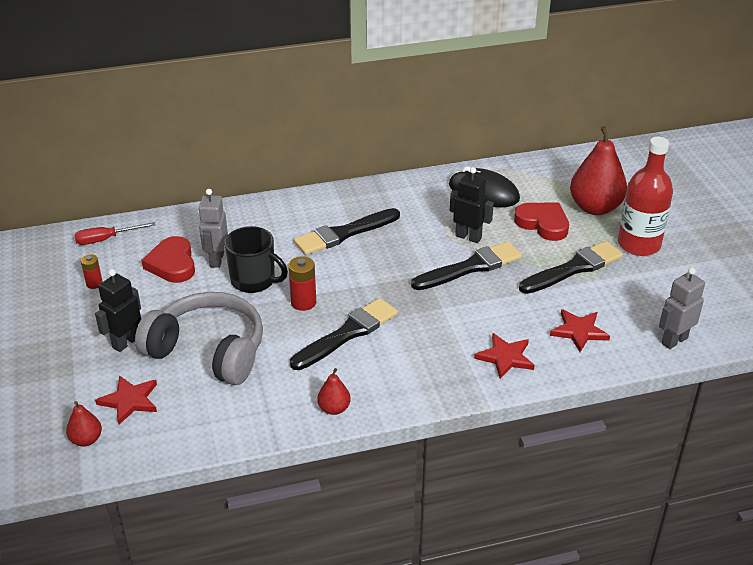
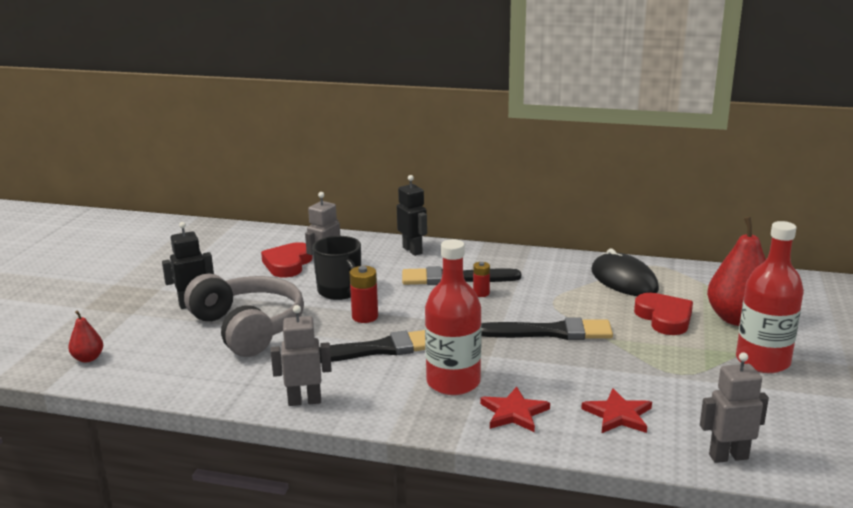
camera: 30 degrees right, 15 degrees down
red screwdriver [74,222,156,245] -> none
red battery [81,255,103,289] -> red battery moved to [473,262,490,297]
red star [95,375,157,425] -> none
red pear [317,368,351,415] -> grey robot [271,305,332,406]
black robot [450,167,494,243] -> black robot moved to [397,175,427,256]
black brush [519,241,623,294] -> none
none -> red bottle [425,239,482,395]

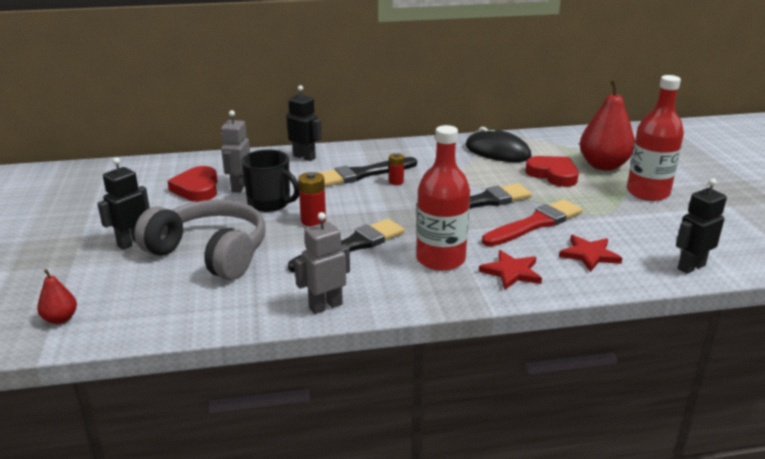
camera: 25 degrees left, 5 degrees up
grey robot [700,352,769,463] -> black robot [676,178,727,274]
none -> red brush [482,199,583,246]

